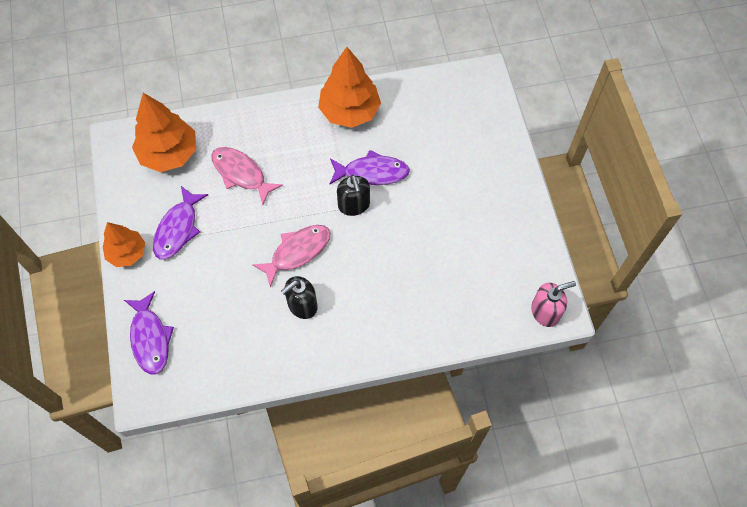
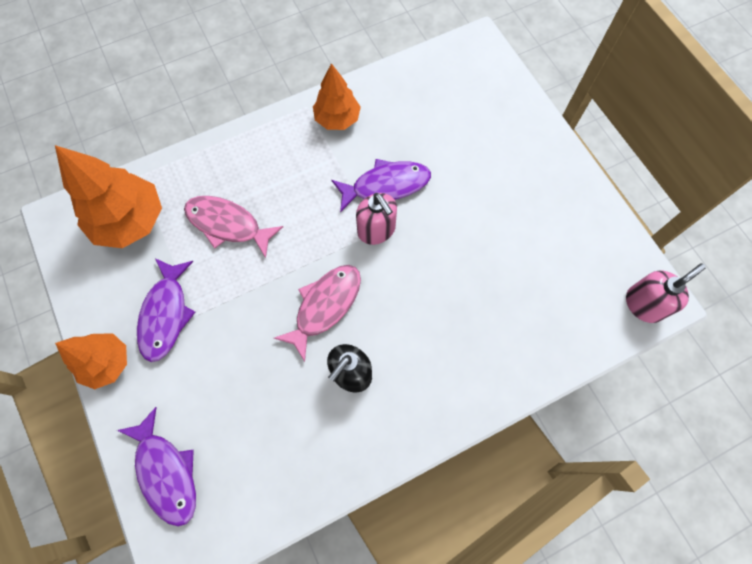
camera: 15 degrees left, 5 degrees up
orange tree [318,47,381,128] -> orange tree [313,63,361,130], size x0.63
black soap dispenser [337,175,370,216] -> pink soap dispenser [356,193,397,245]

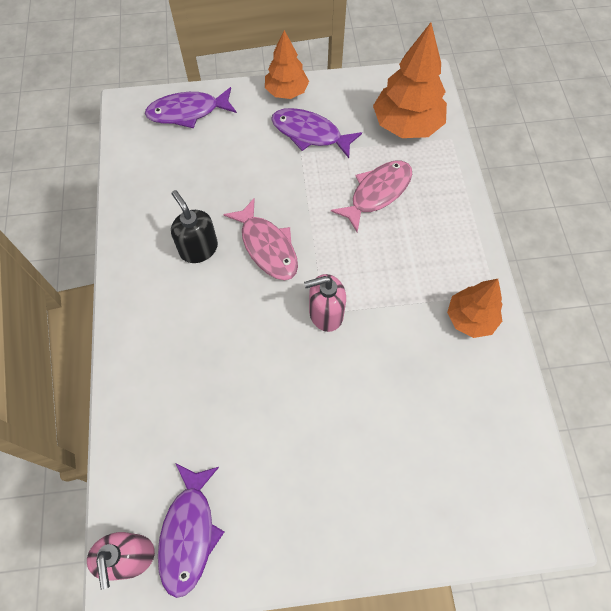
camera: 110 degrees right, 5 degrees down
purple fish [331,159,431,212] -> purple fish moved to [158,464,224,598]

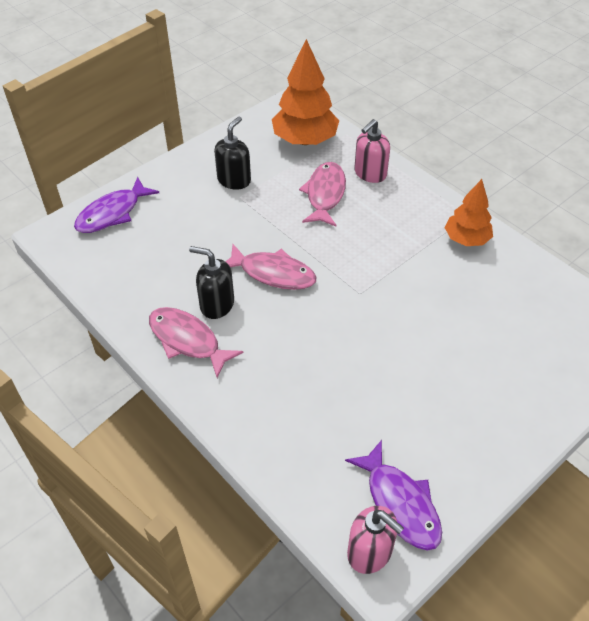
camera: 35 degrees left, 15 degrees down
orange tree [265,30,309,99] -> none
purple fish [271,108,362,158] -> black soap dispenser [214,116,251,190]
pink soap dispenser [304,274,346,332] -> pink soap dispenser moved to [354,119,390,183]
none -> pink fish [149,307,243,378]

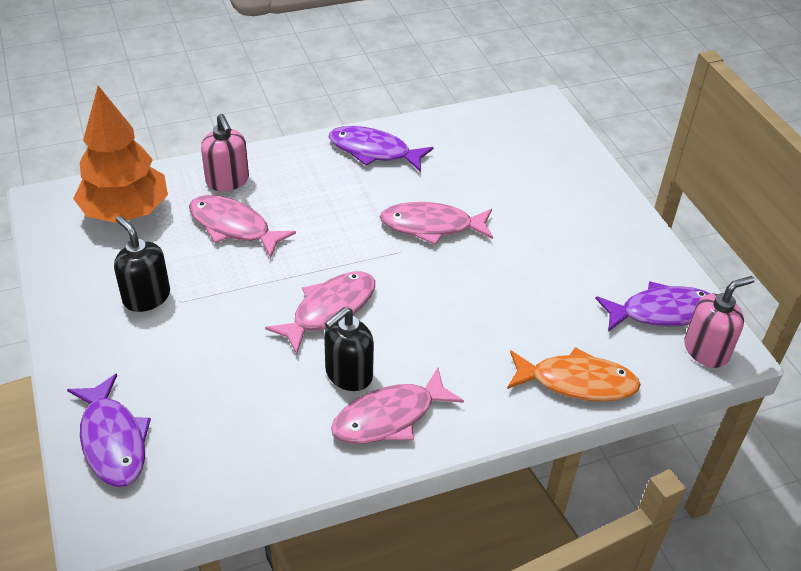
camera: 70 degrees left, 5 degrees down
orange tree [445,179,493,246] -> purple fish [329,126,434,172]
none -> pink fish [379,202,493,245]
none -> orange fish [507,347,641,401]

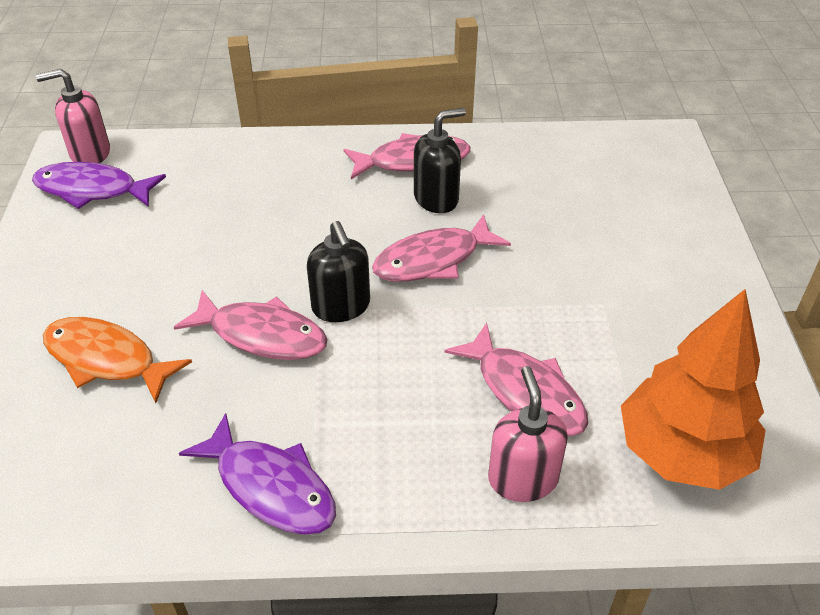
camera: 160 degrees left, 0 degrees up
purple fish [67,374,151,487] -> none
black soap dispenser [114,216,170,312] -> black soap dispenser moved to [307,221,370,322]
orange fish [507,347,641,401] -> orange fish moved to [43,317,192,403]

